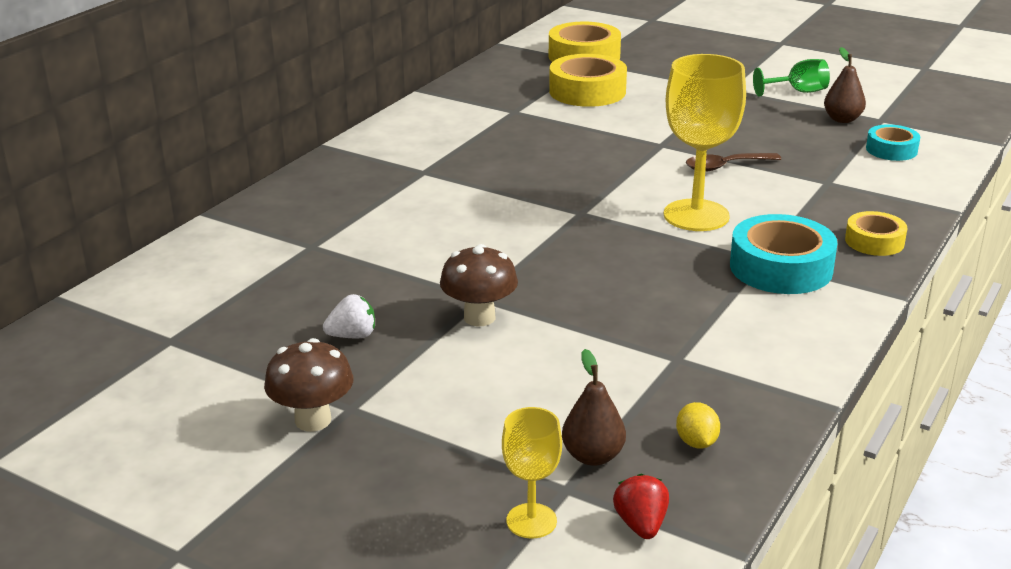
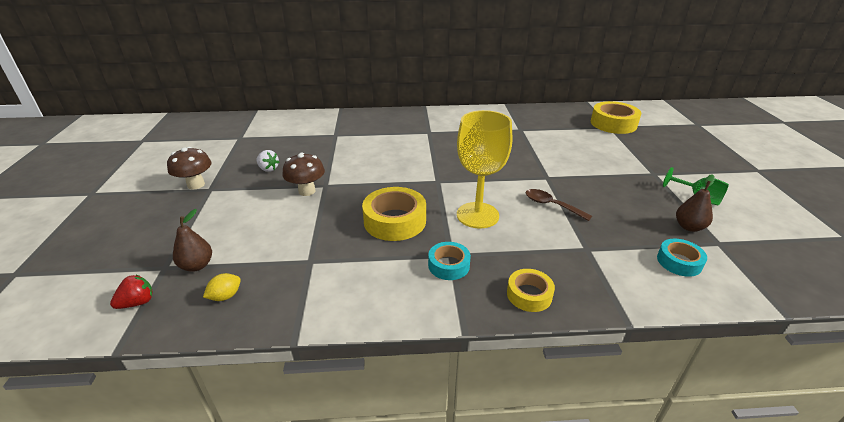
camera: 55 degrees right, 5 degrees up
yellow goblet [502,407,562,538] -> none
yellow tape [549,54,627,107] -> yellow tape moved to [362,187,426,241]
turquoise tape [730,214,838,294] -> turquoise tape [428,242,471,280], size x0.59

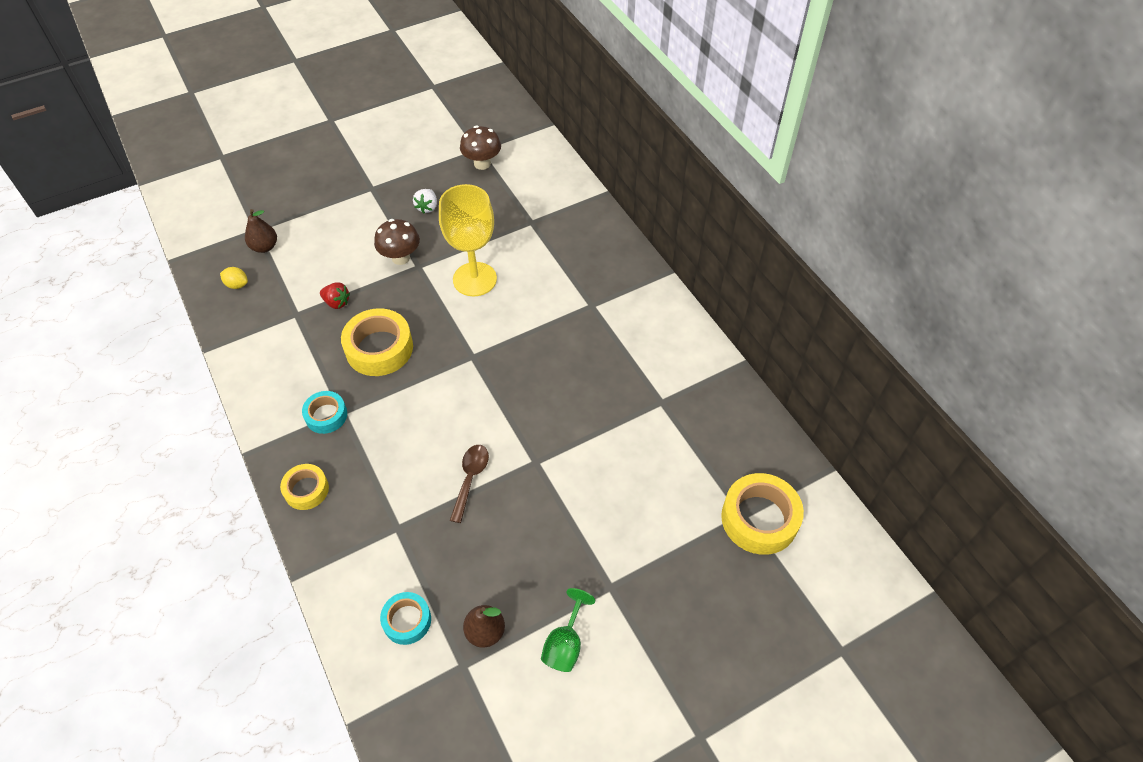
camera: 65 degrees right, 20 degrees up
red strawberry [110,275,153,309] -> red strawberry moved to [320,282,350,309]
brown mushroom [167,147,211,190] -> brown mushroom moved to [460,126,501,170]
yellow goblet [457,110,512,229] -> yellow goblet moved to [439,184,497,296]

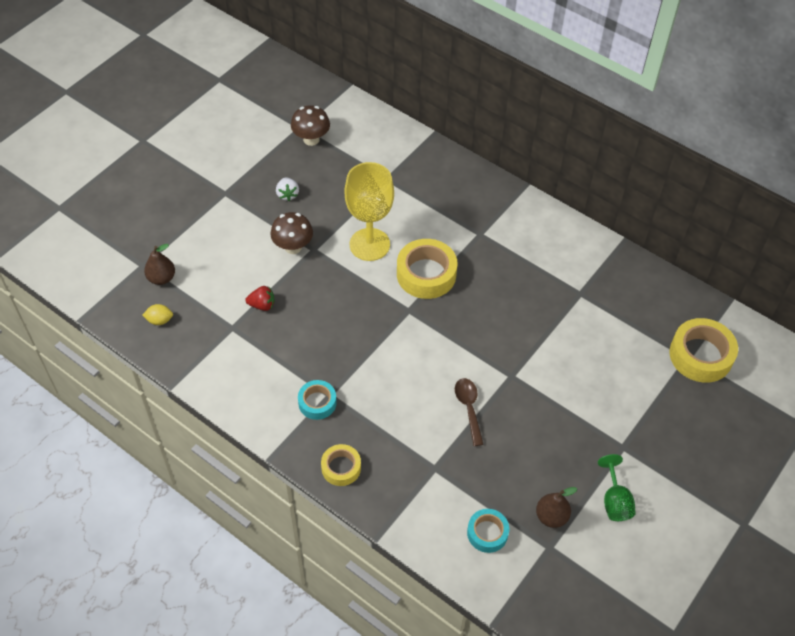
camera: 25 degrees left, 0 degrees up
yellow tape [341,308,413,376] -> yellow tape moved to [397,239,457,299]

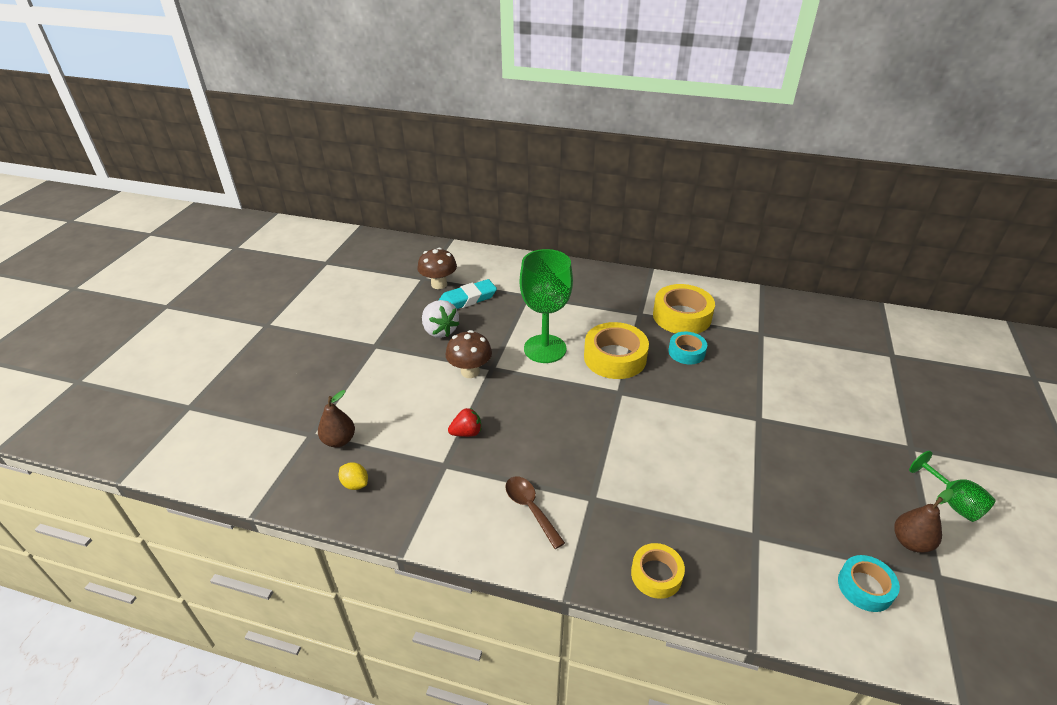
camera: 20 degrees left, 15 degrees down
yellow lemon [142,304,173,325] -> yellow lemon turned 60 degrees clockwise [339,462,368,490]
white strawberry [276,177,299,201] -> white strawberry [422,300,459,338], size x1.55
turquoise tape [298,380,337,420] -> turquoise tape moved to [668,332,707,365]
yellow goblet [345,162,394,261] -> green goblet [520,249,573,363]
brown spoon [455,378,484,446] -> brown spoon moved to [505,476,565,549]
yellow tape [669,318,738,383] -> yellow tape moved to [653,284,715,334]
none -> turquoise eraser [439,279,497,309]

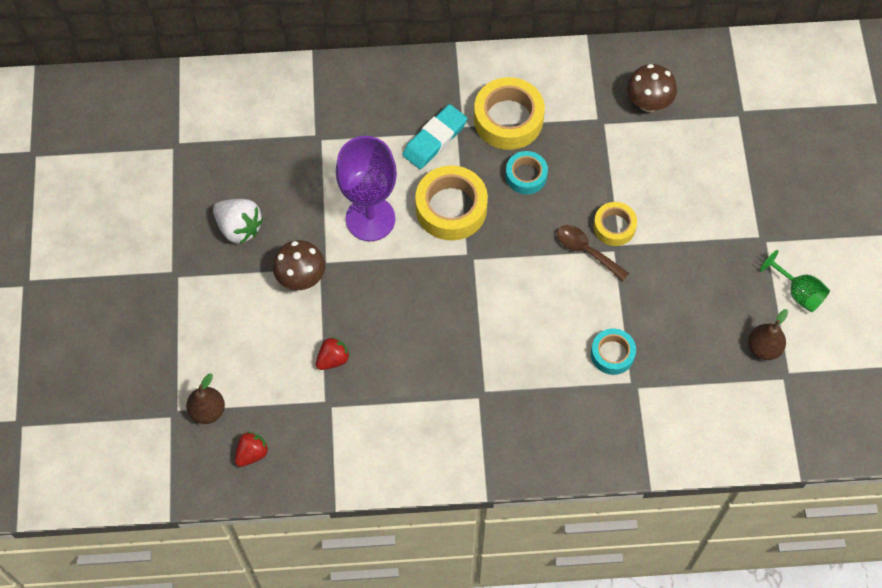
camera: 20 degrees left, 25 degrees up
yellow lemon [339,462,368,490] -> red strawberry [235,432,269,467]
brown mushroom [418,248,457,289] -> brown mushroom moved to [627,64,677,112]
turquoise eraser [439,279,497,309] -> turquoise eraser moved to [402,104,467,169]
brown spoon [505,476,565,549] -> brown spoon moved to [557,225,629,281]
green goblet [520,249,573,363] -> purple goblet [336,136,397,241]
yellow tape [631,543,685,599] -> yellow tape moved to [593,202,637,246]
turquoise tape [838,555,900,612] -> turquoise tape moved to [591,328,636,375]

